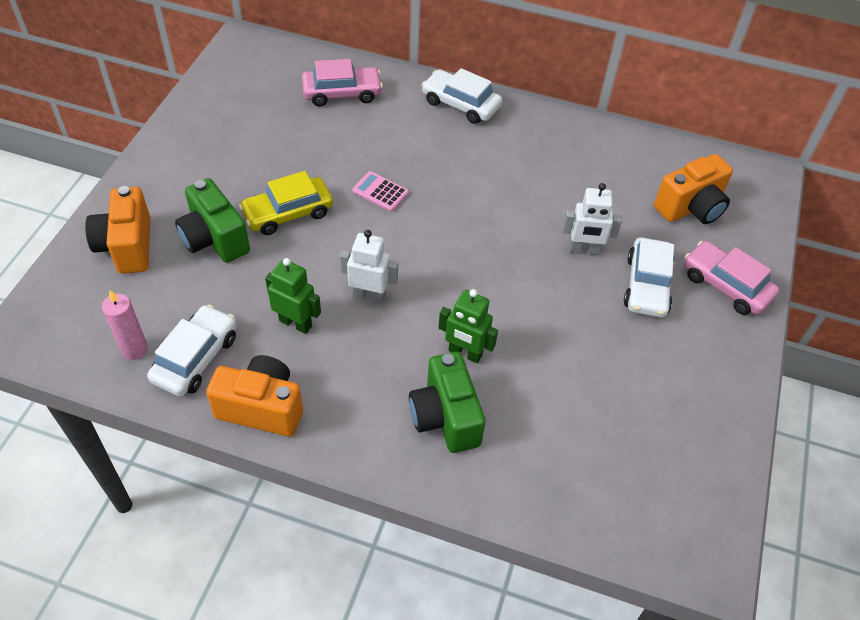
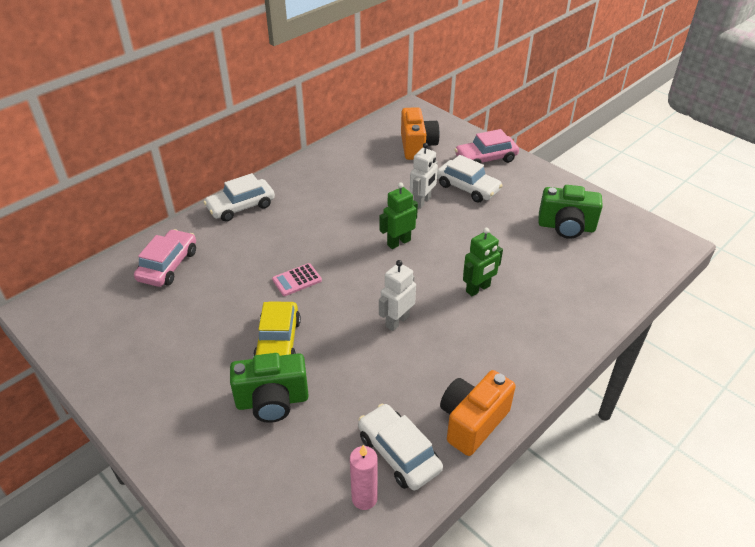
camera: 60 degrees left, 10 degrees down
orange camera [85,186,150,274] -> none
green robot [265,258,321,334] -> green robot moved to [379,182,418,249]
green camera [409,352,486,453] -> green camera moved to [538,185,603,239]

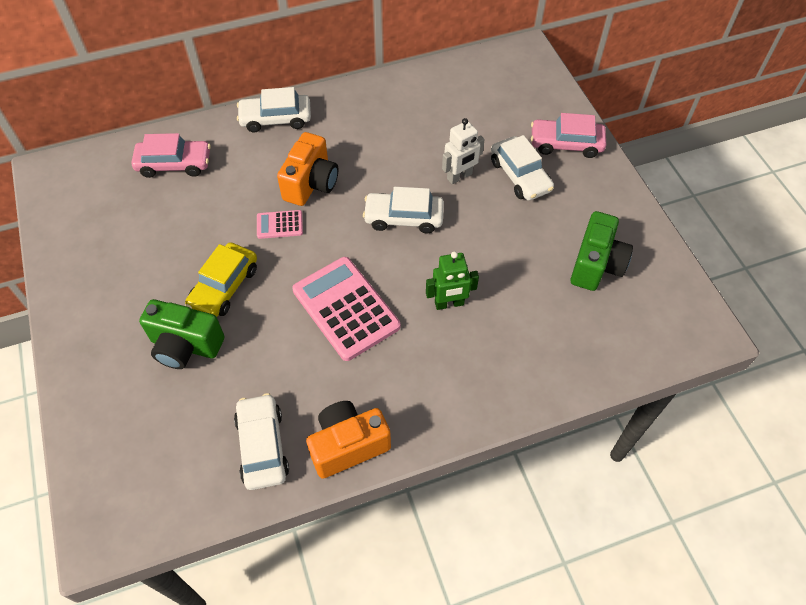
camera: 25 degrees right, 15 degrees up
pink car [134,229,196,287] -> pink car turned 45 degrees clockwise [131,133,211,178]
pink candle [350,445,378,510] -> none
green robot [379,182,418,249] -> white car [363,187,444,234]
white robot [379,260,416,331] -> pink calculator [292,257,400,361]
orange camera [401,107,440,160] -> orange camera moved to [277,132,338,206]
green camera [538,185,603,239] -> green camera turned 105 degrees counterclockwise [571,211,633,291]

